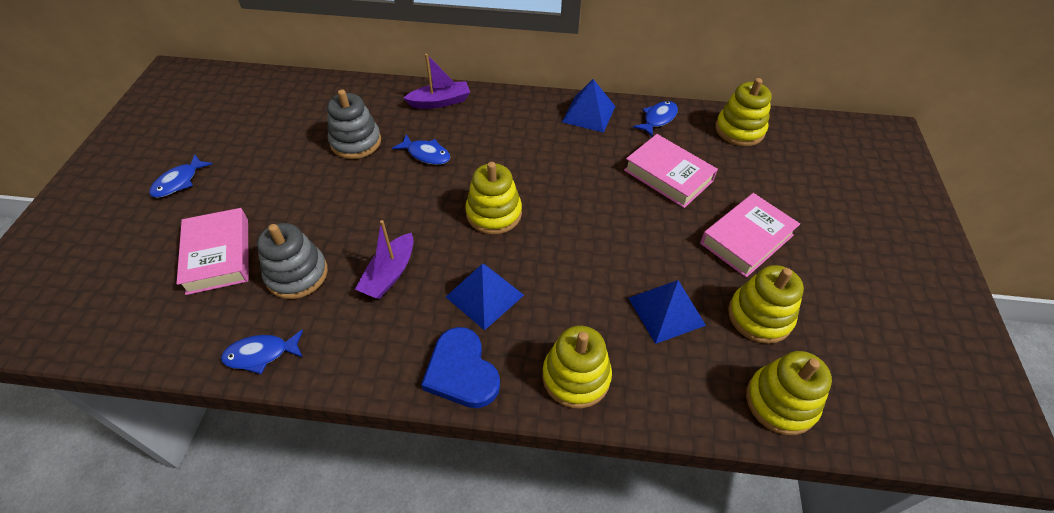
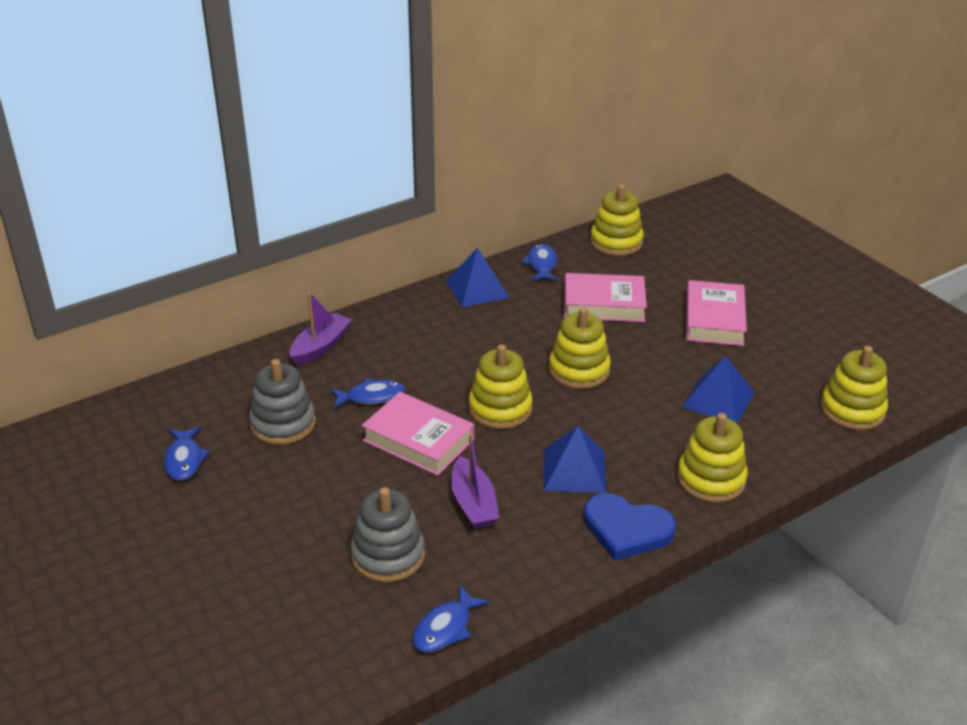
camera: 40 degrees left, 15 degrees down
blue fish [149,154,212,198] -> blue fish moved to [164,426,210,480]
pink book [176,208,249,295] -> pink book moved to [362,392,474,476]
yellow stacking toy [728,265,804,344] -> yellow stacking toy moved to [549,307,611,389]

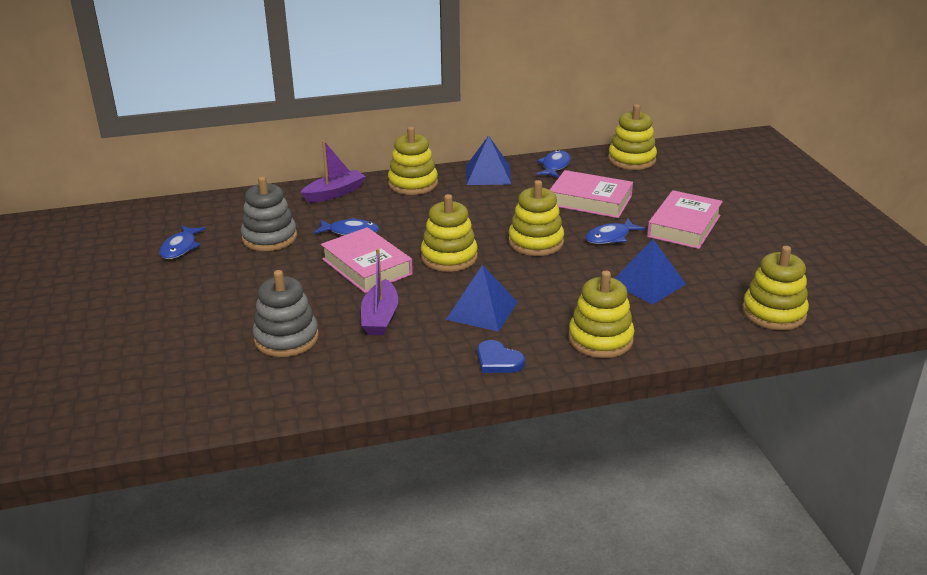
camera: 20 degrees right, 5 degrees down
blue fish [413,585,489,652] -> blue fish moved to [586,219,645,244]
blue heart [584,493,676,561] -> blue heart [477,340,525,373], size x0.62
none -> yellow stacking toy [388,127,438,195]

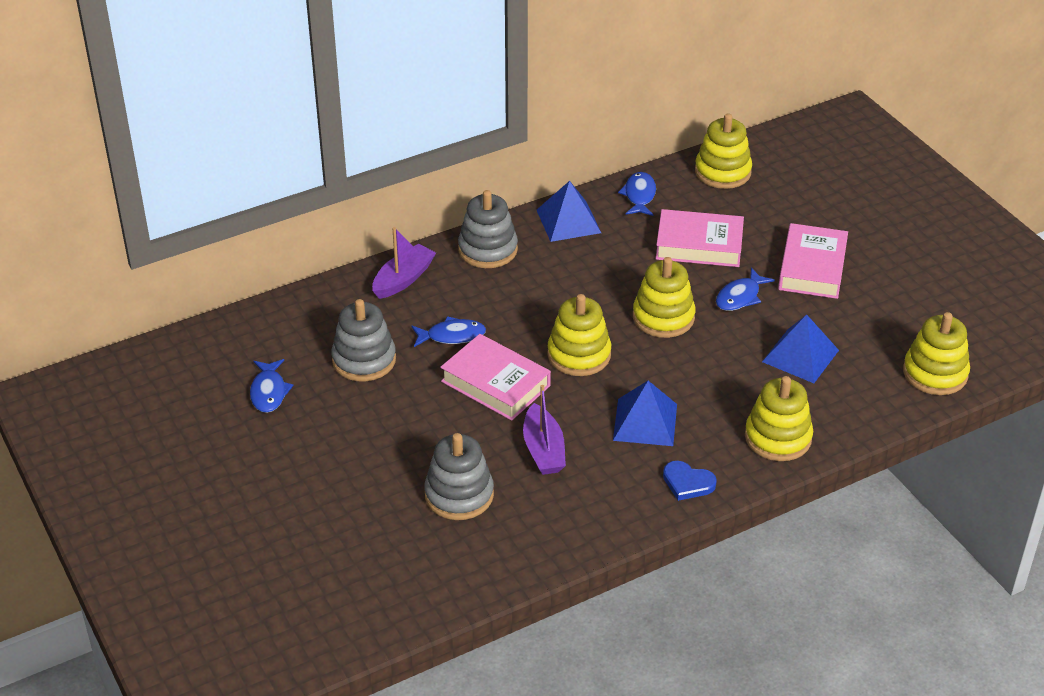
camera: 15 degrees left, 10 degrees up
yellow stacking toy [388,127,438,195] -> grey stacking toy [458,190,518,268]

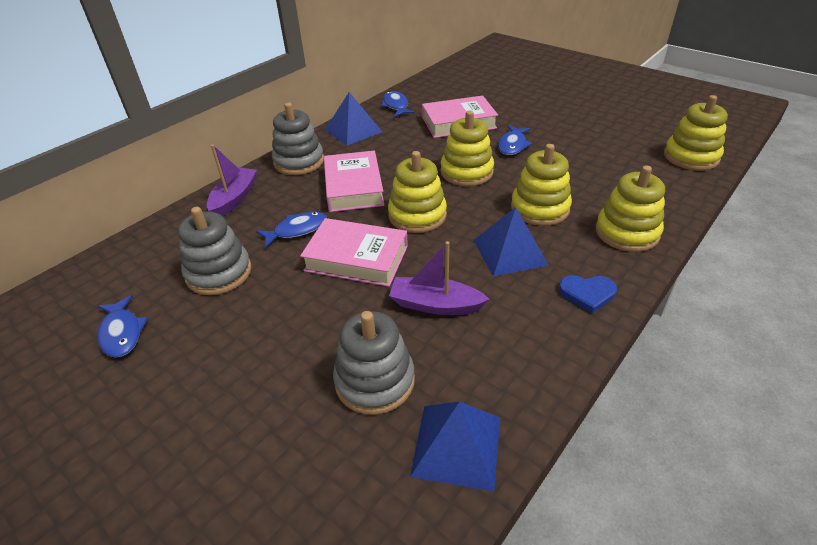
camera: 20 degrees left, 0 degrees up
purple boat [523,385,566,475] -> purple boat turned 135 degrees clockwise [389,241,489,315]
yellow stacking toy [695,113,752,189] -> yellow stacking toy moved to [511,144,572,226]
blue pyramid [762,315,839,383] -> blue pyramid moved to [410,402,500,491]
pink book [778,223,848,299] -> pink book moved to [324,151,384,212]

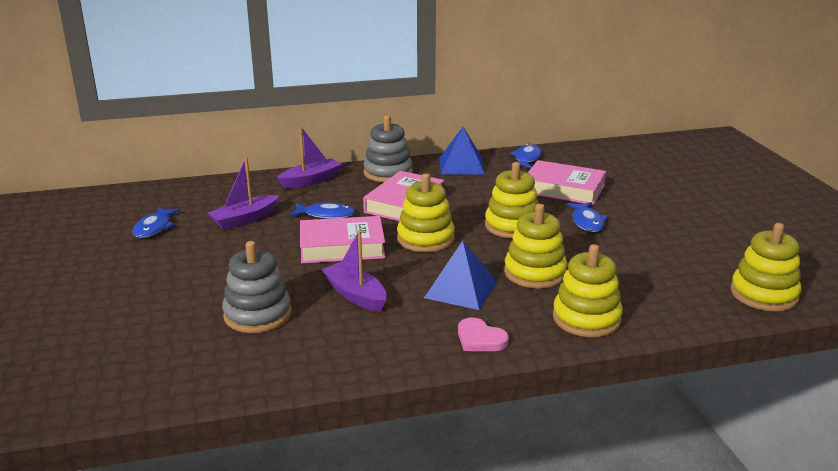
camera: 35 degrees right, 15 degrees down
grey stacking toy [178,207,252,295] -> purple boat [208,157,279,230]
pink book [300,218,408,287] -> pink book turned 60 degrees counterclockwise [300,216,386,263]
blue pyramid [410,402,500,491] -> none
blue fish [498,125,533,155] -> blue fish turned 60 degrees counterclockwise [567,202,608,232]
blue heart [559,275,617,313] -> pink heart [458,318,509,351]

